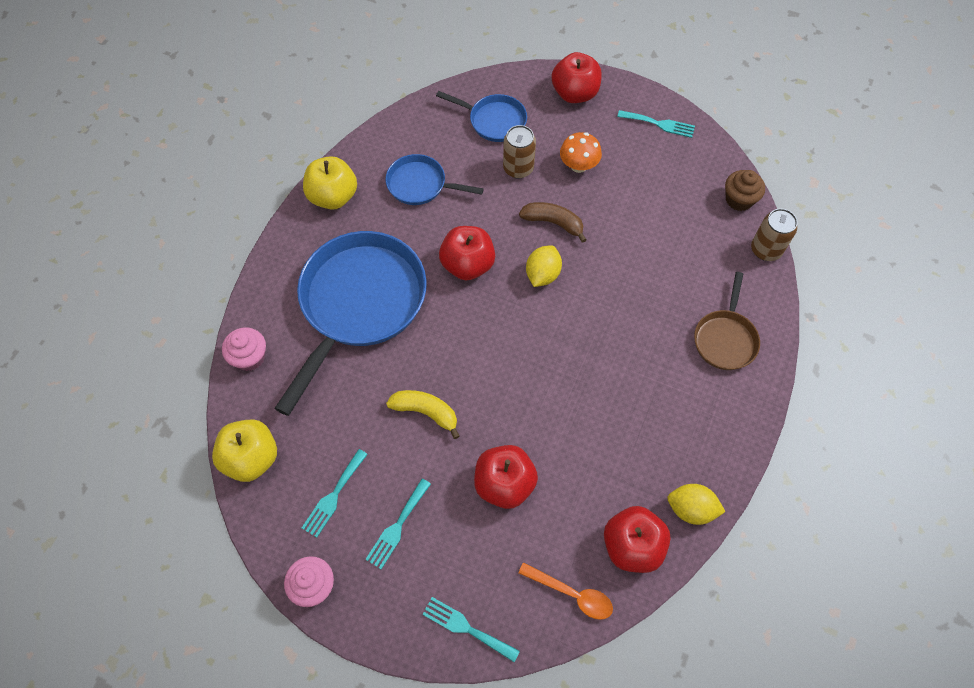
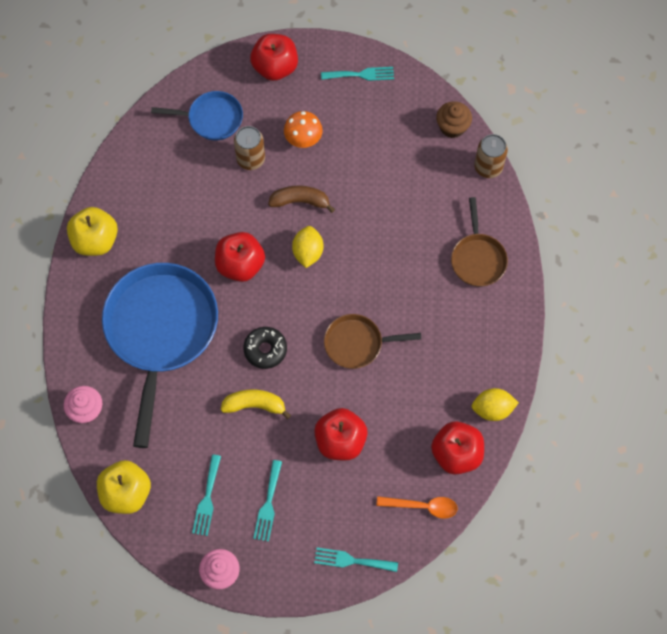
camera: 20 degrees left, 5 degrees up
blue pan [385,154,484,205] -> none
none -> black donut [243,327,287,369]
none -> brown pan [324,314,421,369]

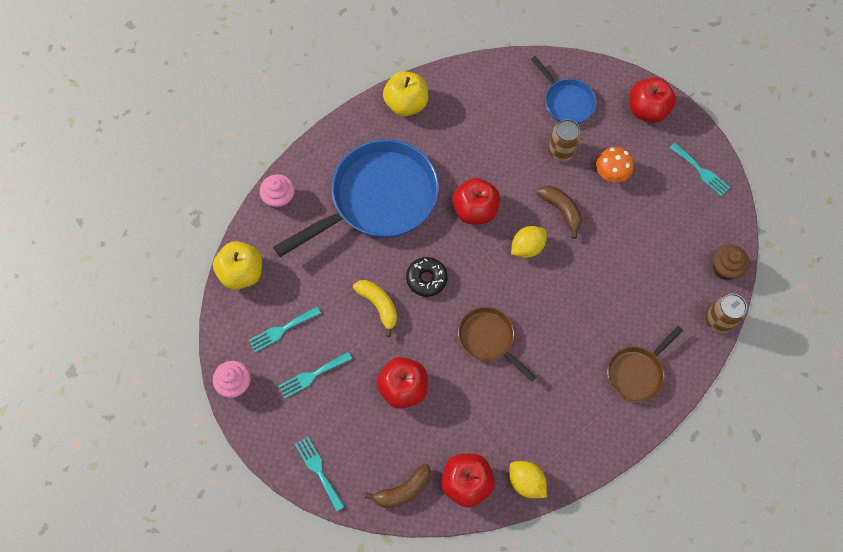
camera: 50 degrees right, 0 degrees up
orange spoon [376,496,458,518] -> brown banana [365,464,431,508]

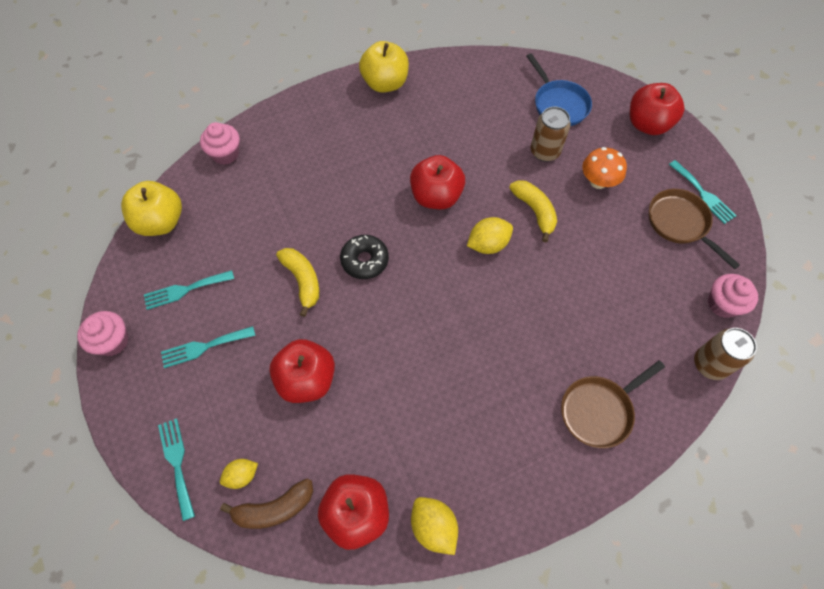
camera: 10 degrees right, 5 degrees down
blue pan [273,139,439,257] -> none
brown pan [458,307,537,382] -> brown pan moved to [649,189,740,270]
brown banana [537,185,582,239] -> yellow banana [509,180,557,242]
brown cupcake [713,245,750,280] -> pink cupcake [708,274,758,318]
none -> yellow lemon [220,459,258,489]

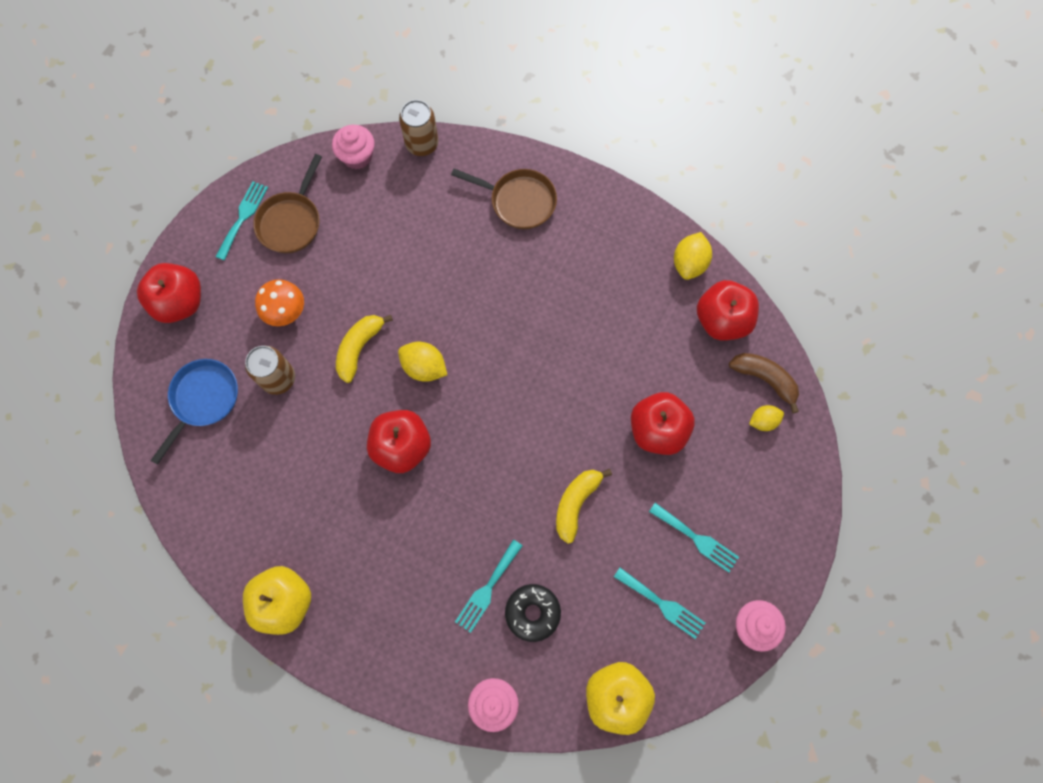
camera: 125 degrees left, 10 degrees up
turquoise fork [158,418,195,521] -> turquoise fork moved to [455,539,523,633]
yellow lemon [220,459,258,489] -> yellow lemon turned 45 degrees counterclockwise [749,405,784,431]
black donut [340,235,389,279] -> black donut moved to [505,584,561,642]

